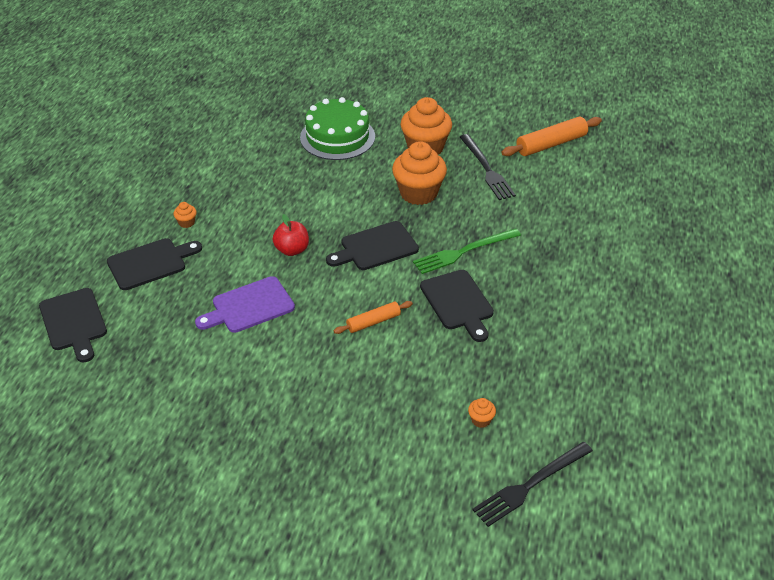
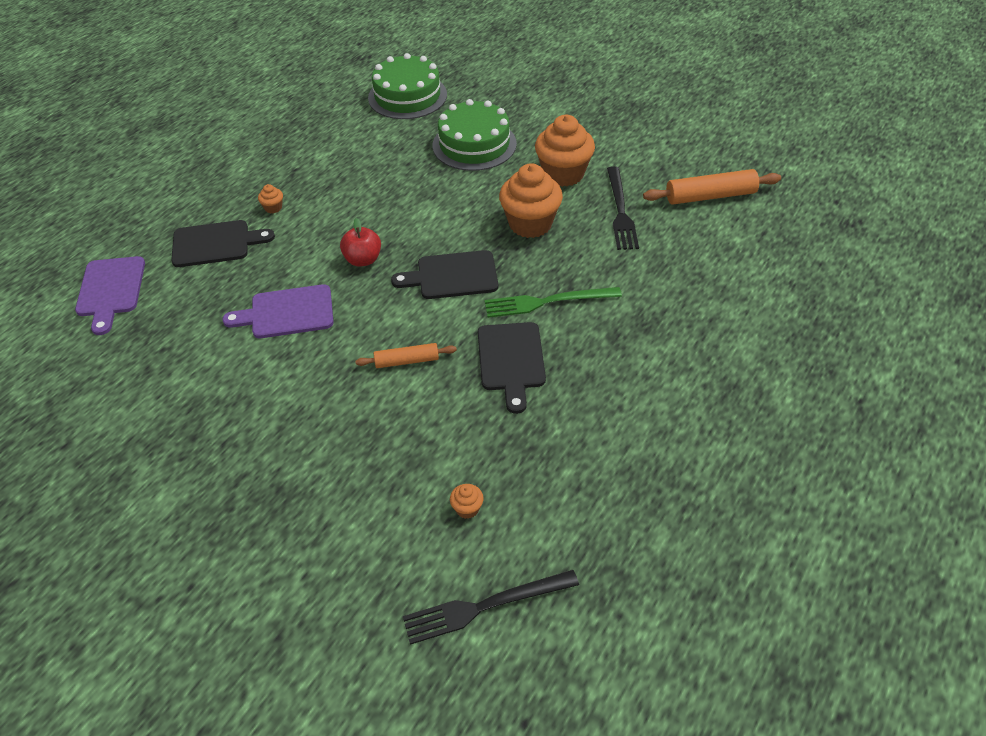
camera: 20 degrees right, 5 degrees up
black cutting board [39,288,107,363] -> purple cutting board [75,256,145,335]
none -> green cake [368,53,447,119]

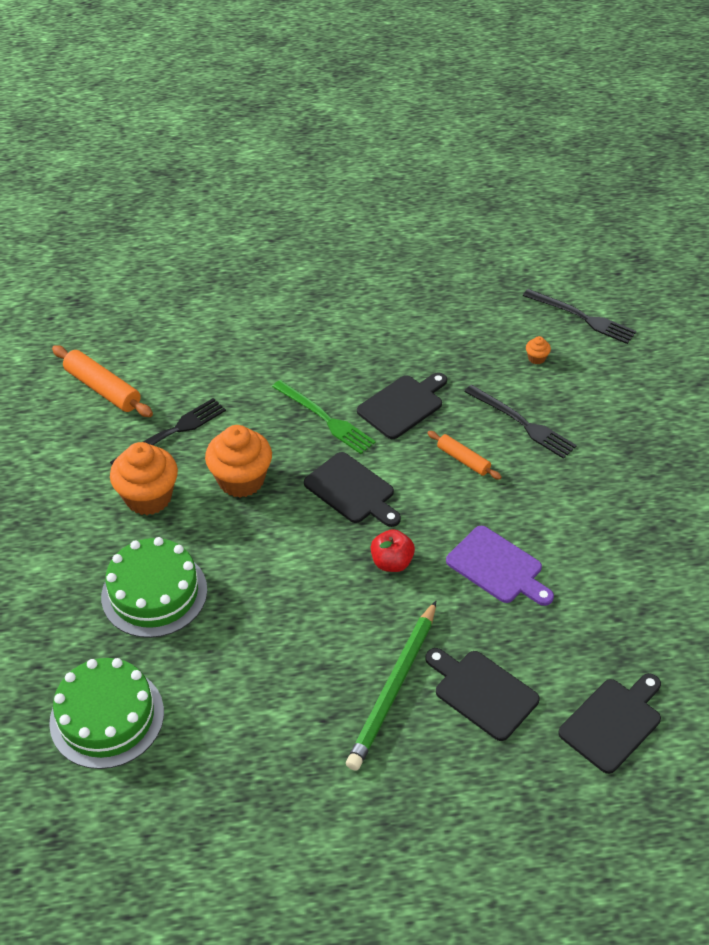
camera: 130 degrees left, 0 degrees up
purple cutting board [75,256,145,335] -> black cutting board [558,673,661,774]
orange cupcake [258,184,283,213] -> green pencil [346,601,436,771]
none -> black fork [464,385,577,459]

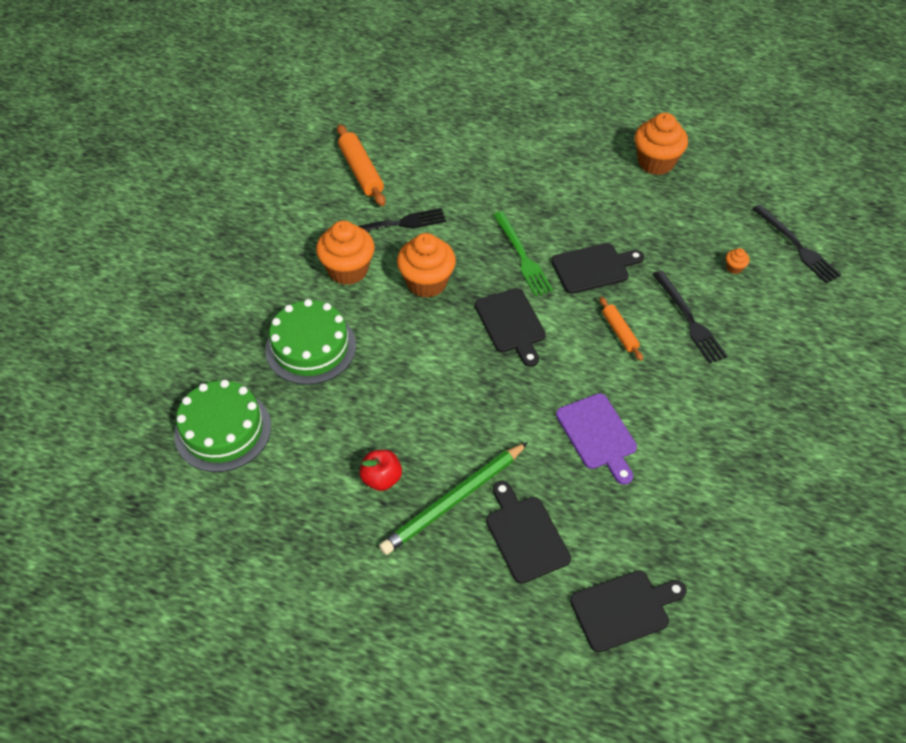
camera: 25 degrees right, 5 degrees up
red apple [371,529,415,572] -> red apple moved to [359,450,402,491]
none -> orange cupcake [635,113,688,175]

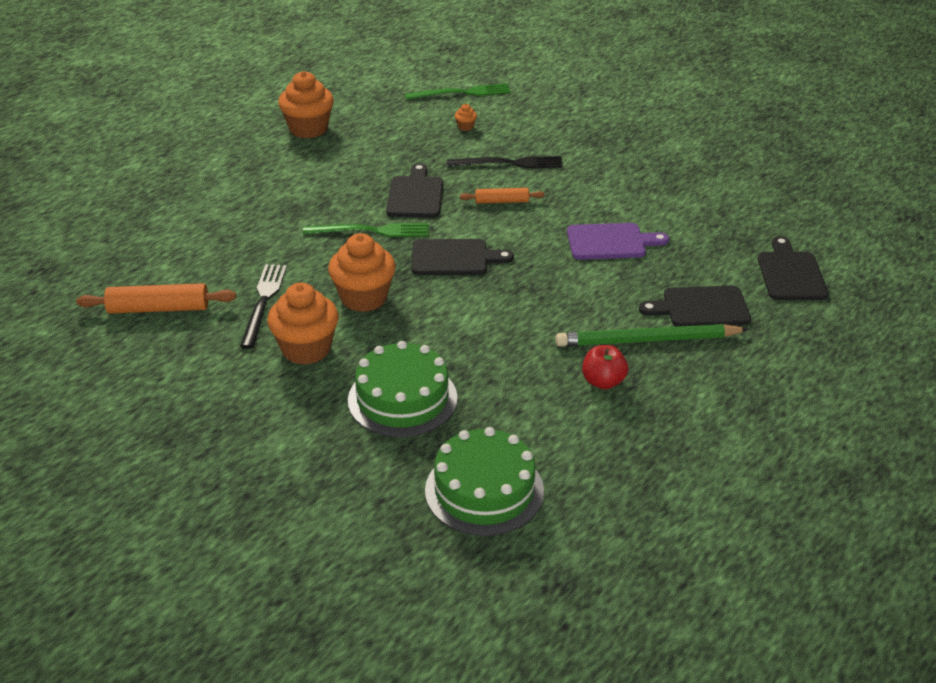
camera: 70 degrees left, 15 degrees down
green pencil [379,442,528,555] -> green pencil turned 105 degrees clockwise [555,324,749,346]
black fork [753,205,841,284] -> green fork [405,83,511,100]

